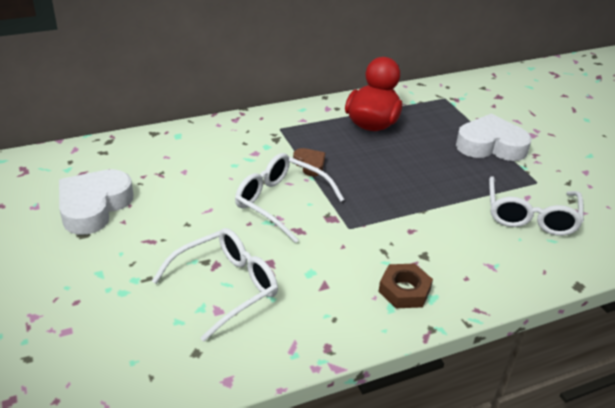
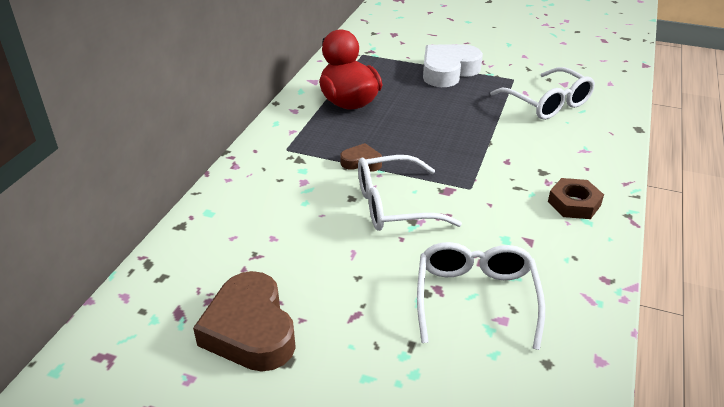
camera: 45 degrees left, 0 degrees up
white heart [59,169,133,235] -> brown heart [193,271,296,371]

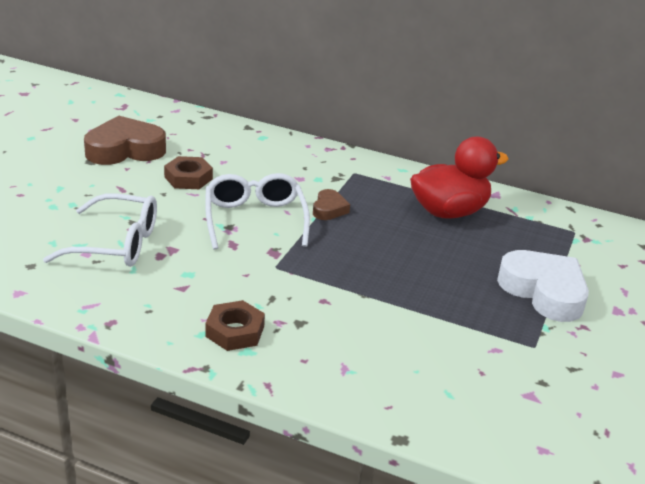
camera: 90 degrees right, 5 degrees down
white glasses [490,67,595,120] -> none
none -> brown nut [164,156,213,189]

